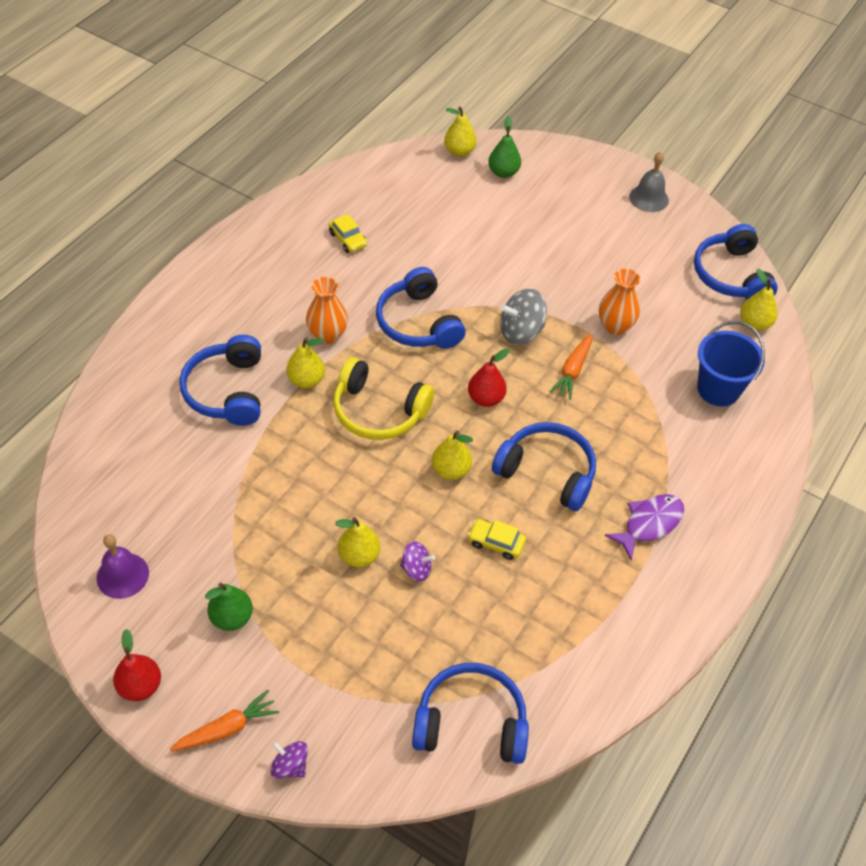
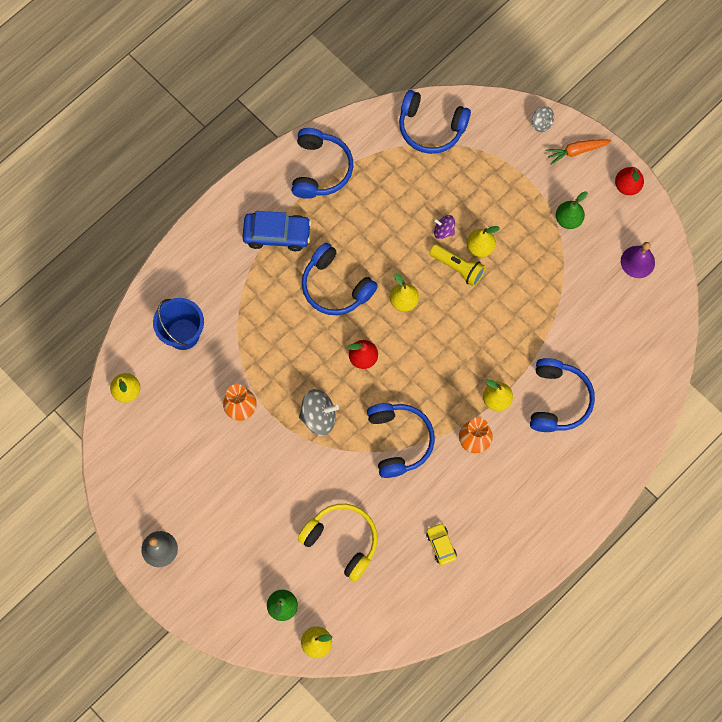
camera: 165 degrees left, 20 degrees up
purple spinning top [270,741,308,779] -> grey spinning top [532,106,554,132]
yellow headphones [333,357,434,440] -> yellow headphones moved to [298,504,378,582]
yellow car [468,519,526,560] -> none
orange carrot [549,334,592,400] -> none
purple fish [604,494,684,560] -> blue car [242,211,311,251]
blue headphones [694,224,778,300] -> blue headphones moved to [292,128,353,199]
none -> yellow flashlight [429,244,486,287]

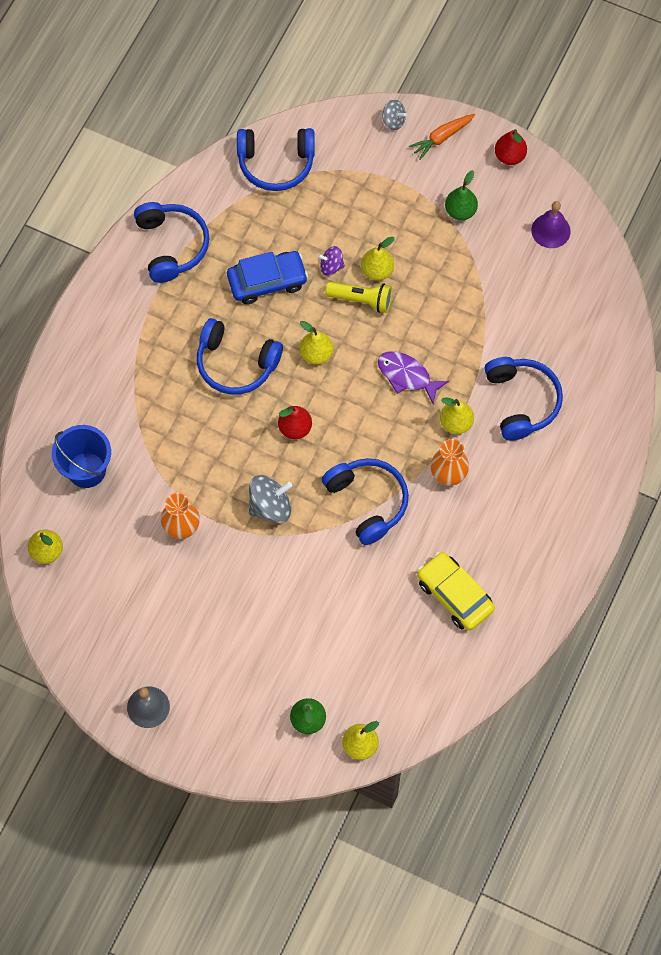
camera: 20 degrees left, 5 degrees down
blue car [242,211,311,251] -> blue car moved to [227,251,308,304]
yellow headphones [298,504,378,582] -> none
yellow car [426,523,457,565] -> yellow car [417,552,495,631], size x1.76
none -> purple fish [378,351,449,404]

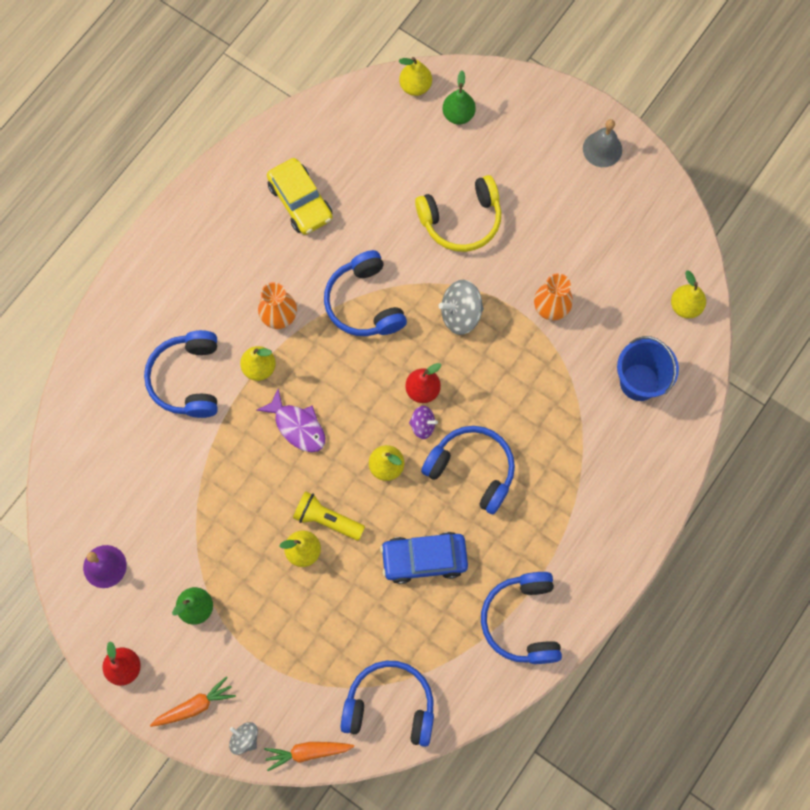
camera: 170 degrees left, 5 degrees up
purple spinning top [318,246,345,276] -> purple spinning top moved to [409,406,438,439]
none -> orange carrot [264,742,354,771]
none -> yellow headphones [415,175,501,252]

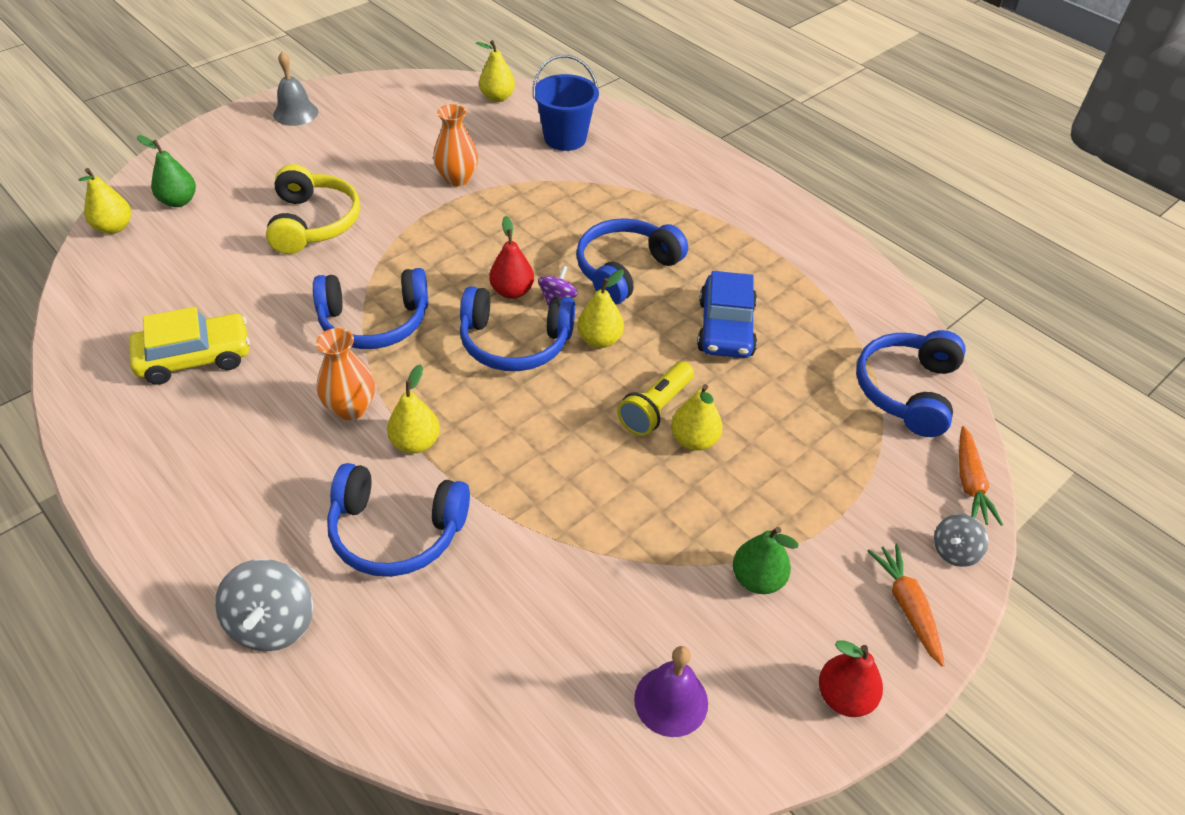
camera: 80 degrees left, 25 degrees down
purple fish [257,389,325,452] -> none
grey spinning top [439,280,484,335] -> grey spinning top moved to [215,559,313,652]
blue headphones [481,572,562,664] -> blue headphones moved to [460,286,575,371]

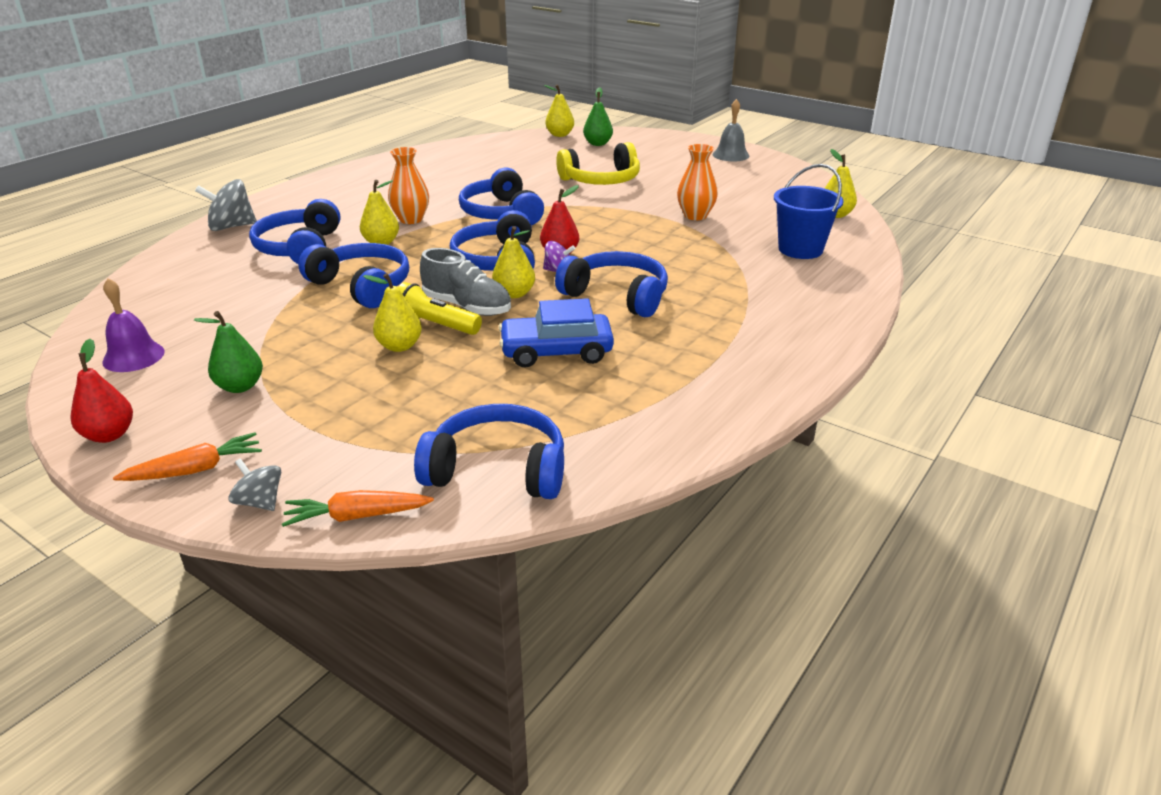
camera: 80 degrees right, 15 degrees down
yellow car [129,307,250,385] -> none
none -> blue headphones [298,243,409,308]
none -> grey shoe [420,248,511,316]

